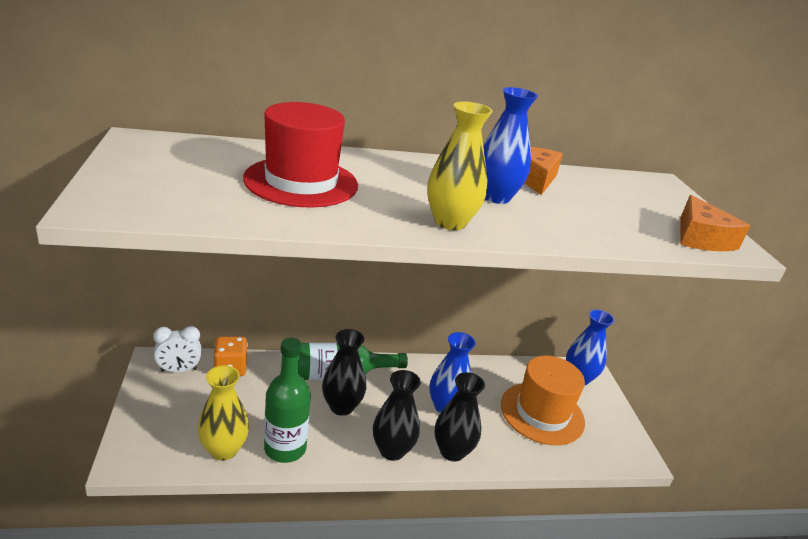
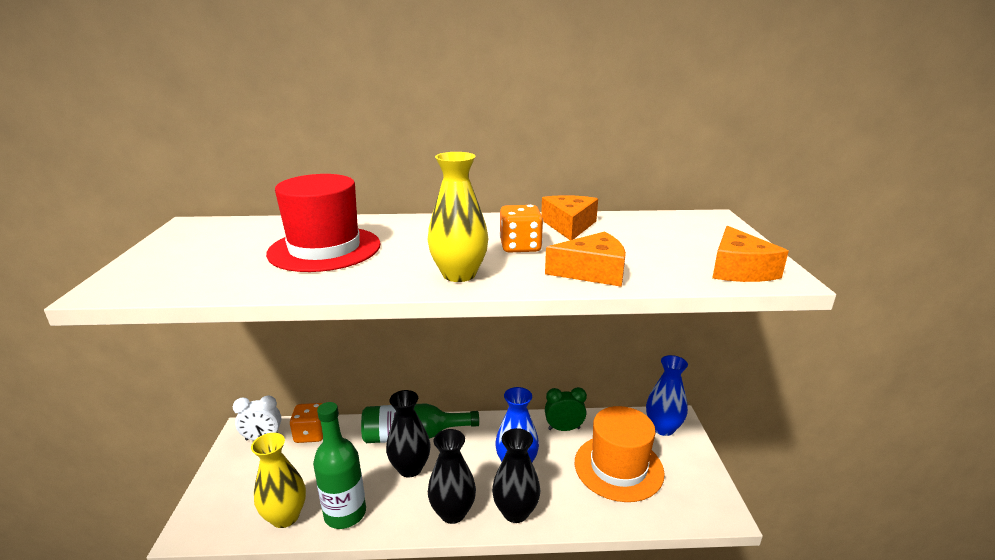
camera: 10 degrees right, 5 degrees down
blue vase [483,87,538,204] -> orange dice [500,205,543,253]
none -> orange cheese [545,232,626,287]
none -> green clock [545,387,587,431]

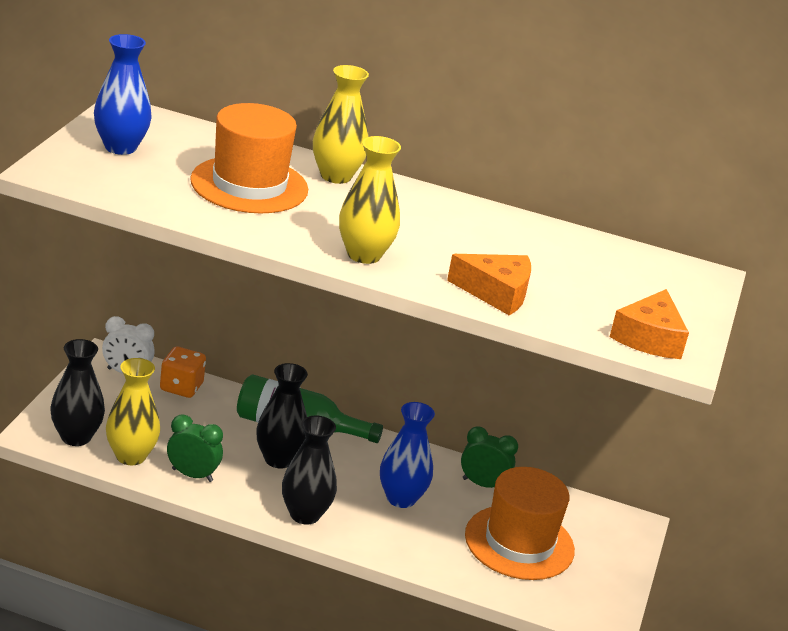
camera: 15 degrees right, 5 degrees up
red hat [266,174,381,272] -> orange hat [190,103,308,213]
green bottle [313,402,366,529] -> green clock [167,415,223,482]
black vase [492,428,540,523] -> black vase moved to [50,339,105,446]
orange dice [500,205,543,253] -> none
orange cheese [541,195,598,240] -> none
blue vase [646,355,688,436] -> blue vase moved to [94,34,152,155]
none -> yellow vase [313,65,369,184]

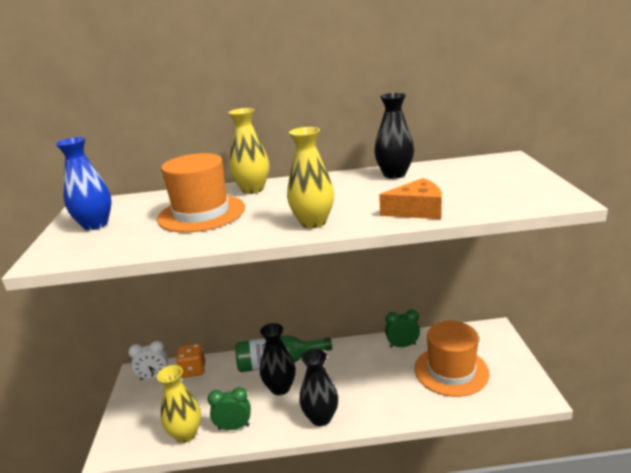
camera: 15 degrees left, 5 degrees down
black vase [50,339,105,446] -> black vase moved to [374,93,414,179]
blue vase [380,402,435,508] -> none
orange cheese [609,289,689,359] -> none

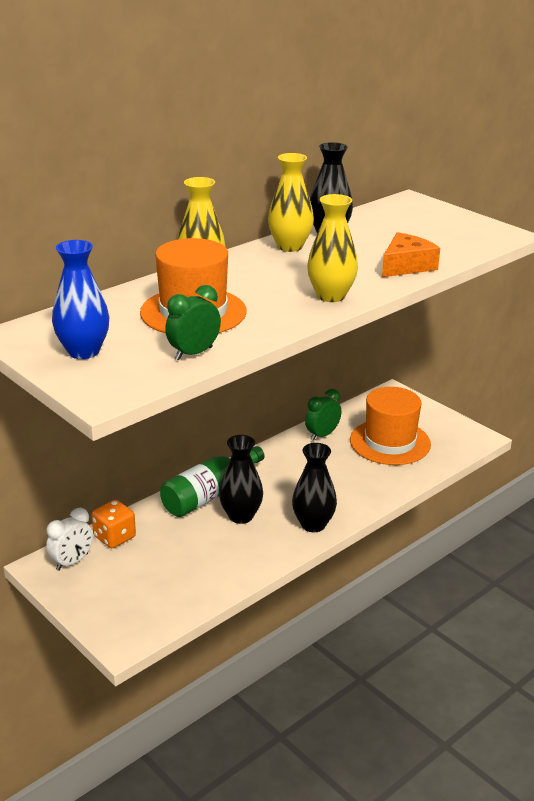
camera: 40 degrees left, 5 degrees up
yellow vase [157,365,201,443] -> yellow vase moved to [268,153,314,252]
green clock [208,387,251,430] -> green clock moved to [165,285,221,360]

